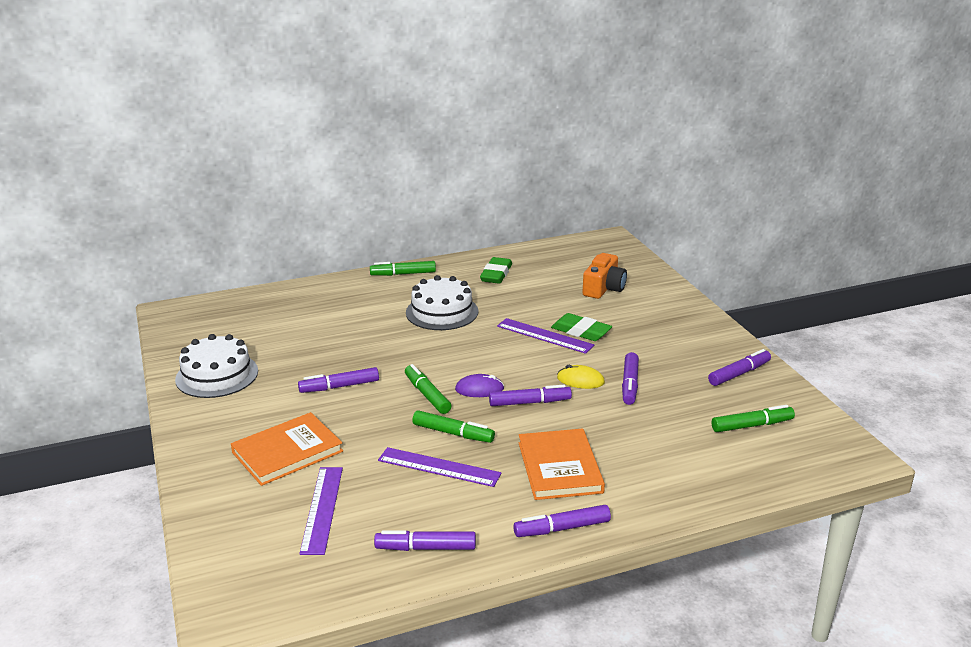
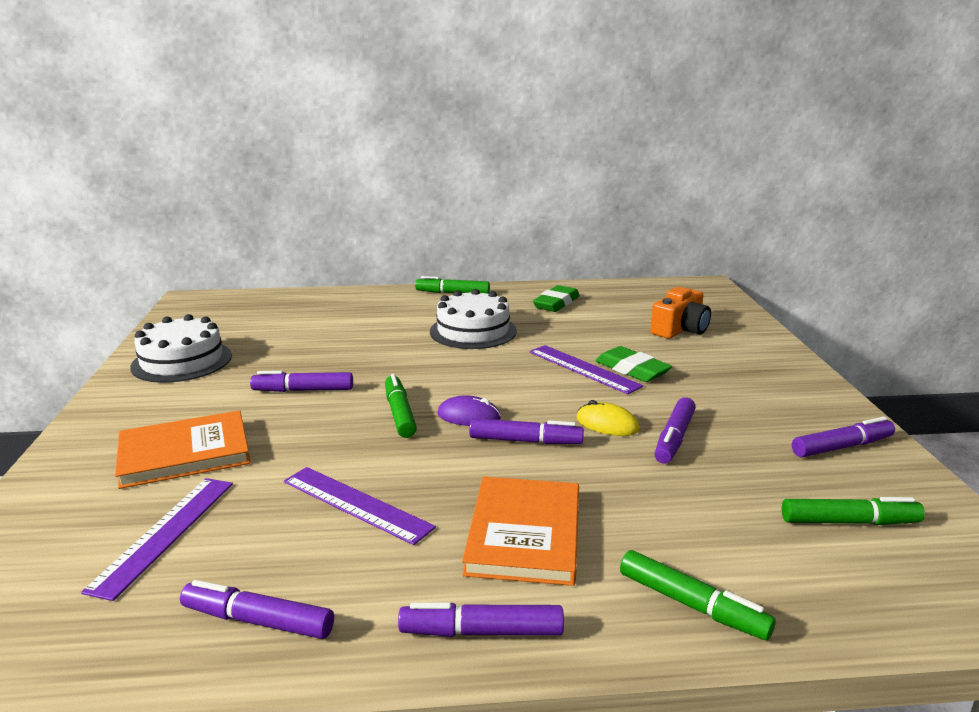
camera: 15 degrees right, 5 degrees down
green marker [412,410,495,443] -> green marker moved to [620,550,776,640]

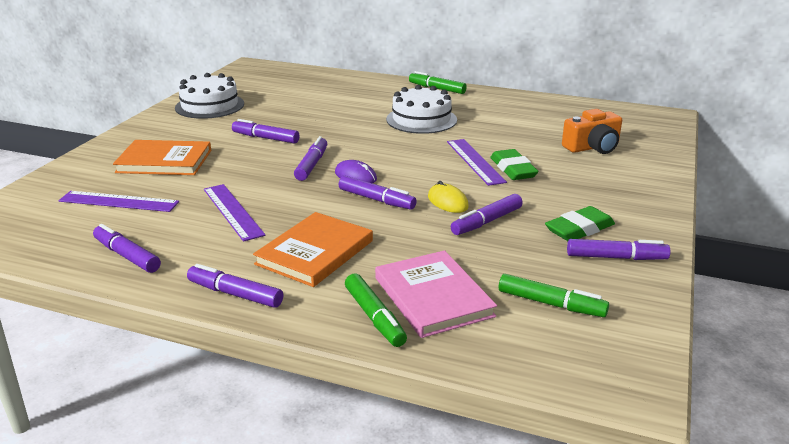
camera: 25 degrees right, 5 degrees up
purple ruler [81,478,233,601] -> purple ruler turned 60 degrees clockwise [58,191,179,212]
green marker [385,374,417,438] -> purple marker [294,136,327,181]
green eraser [533,285,580,312] -> green eraser moved to [545,206,615,241]
none -> pink book [375,250,497,338]

